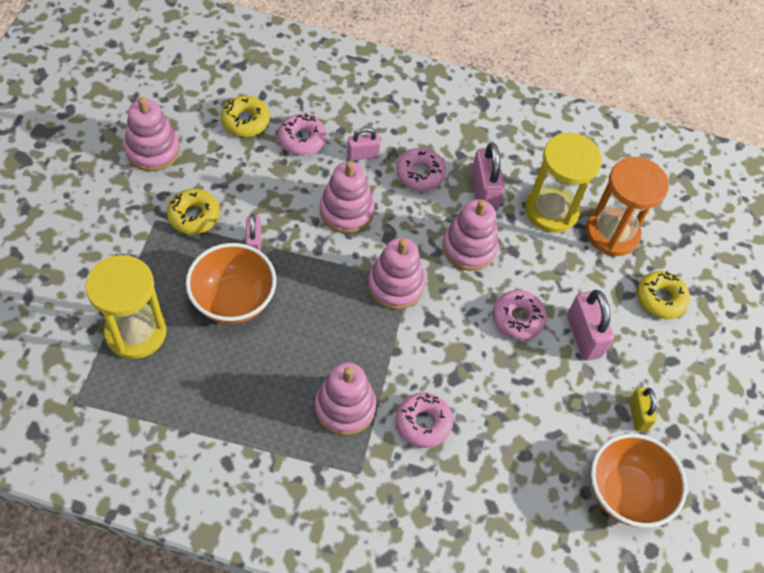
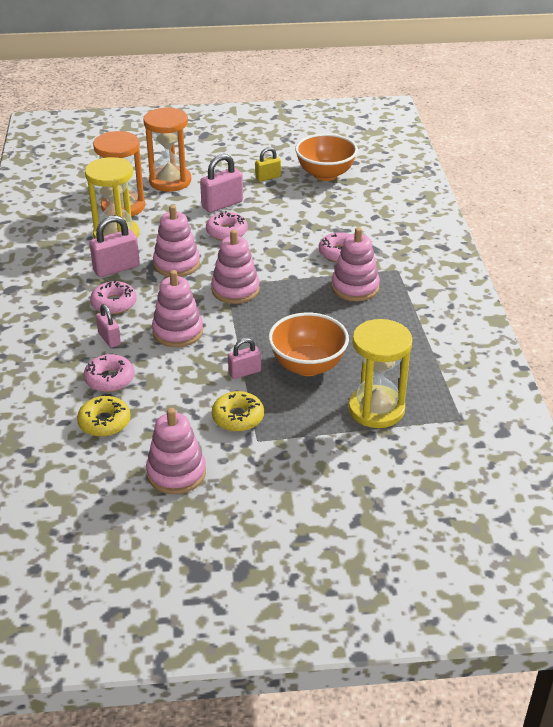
camera: 105 degrees left, 20 degrees down
yellow donut [637,271,690,319] -> orange hourglass [143,107,191,192]

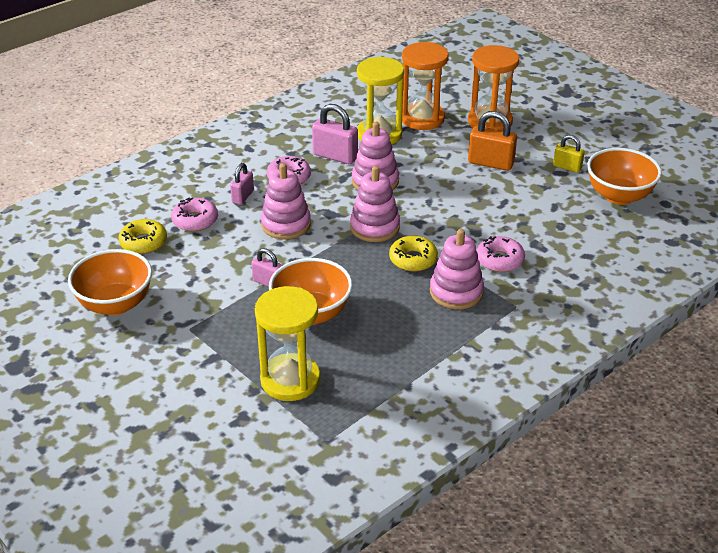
camera: 55 degrees right, 0 degrees up
pink stacking toy [146,408,206,494] -> orange bowl [68,249,152,315]
pink padlock [200,154,243,213] -> orange padlock [468,111,517,171]
pink donut [206,211,248,241] -> none
yellow donut [212,391,264,432] -> yellow donut moved to [389,236,438,272]

